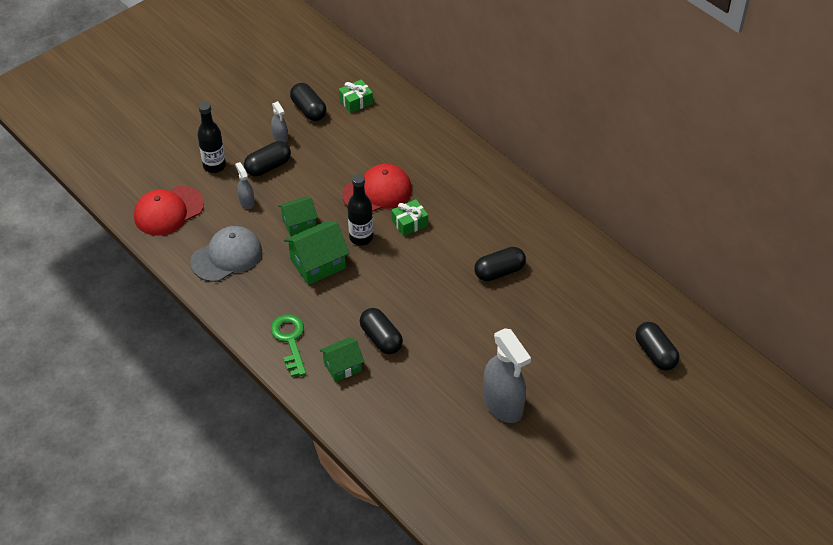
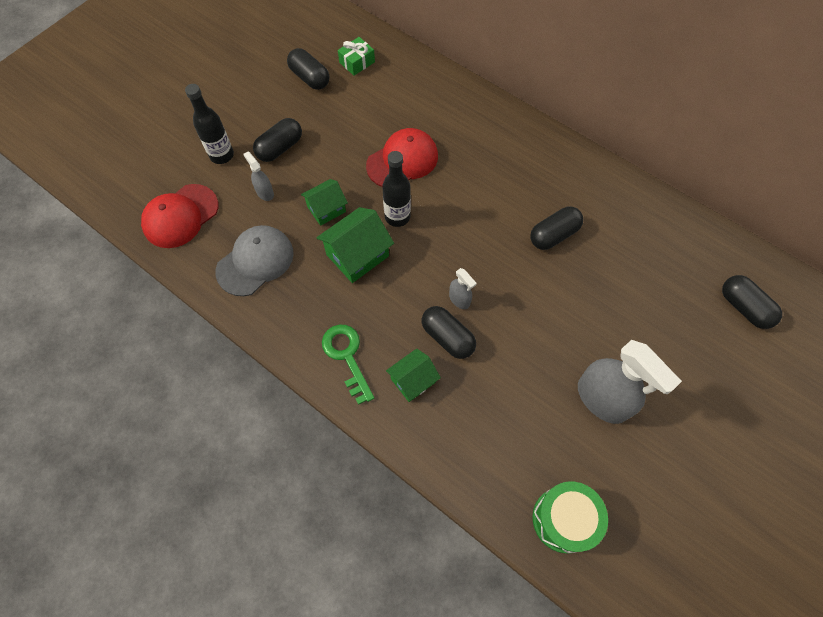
camera: 10 degrees left, 15 degrees up
grey spray bottle [271,101,288,143] -> grey spray bottle moved to [449,268,477,309]
green gift [392,199,428,236] -> none
none -> green drum [533,482,608,553]

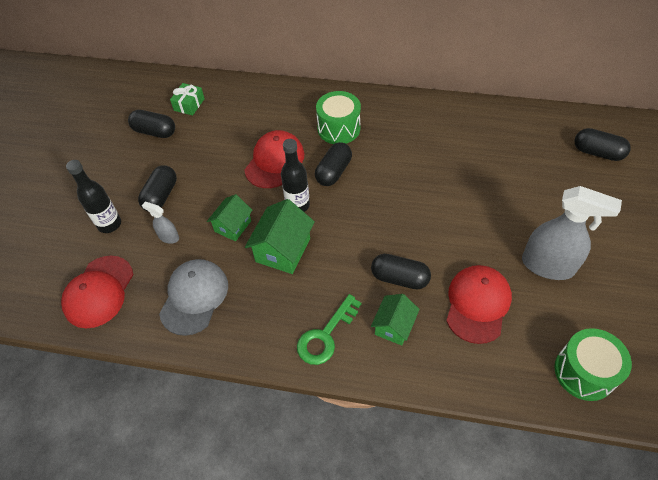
camera: 25 degrees left, 10 degrees down
green key [322,325,374,405] -> green key turned 90 degrees counterclockwise [297,294,361,365]
grey spray bottle [449,268,477,309] -> none
black capsule [530,206,583,250] -> black capsule moved to [315,142,352,186]
none -> green drum [316,91,361,144]
none -> red cap [446,265,512,344]

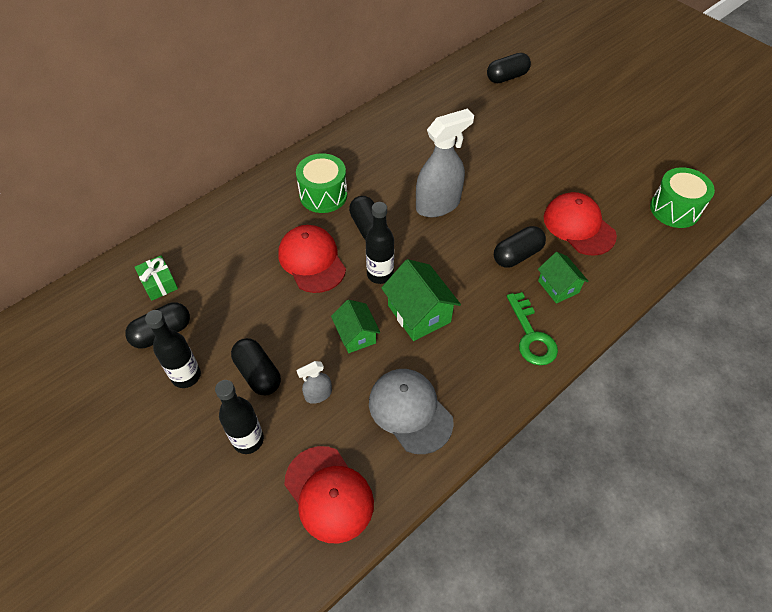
camera: 55 degrees left, 0 degrees up
grey spray bottle [522,186,622,280] -> grey spray bottle moved to [416,109,474,217]
none -> black bottle [145,310,201,388]

